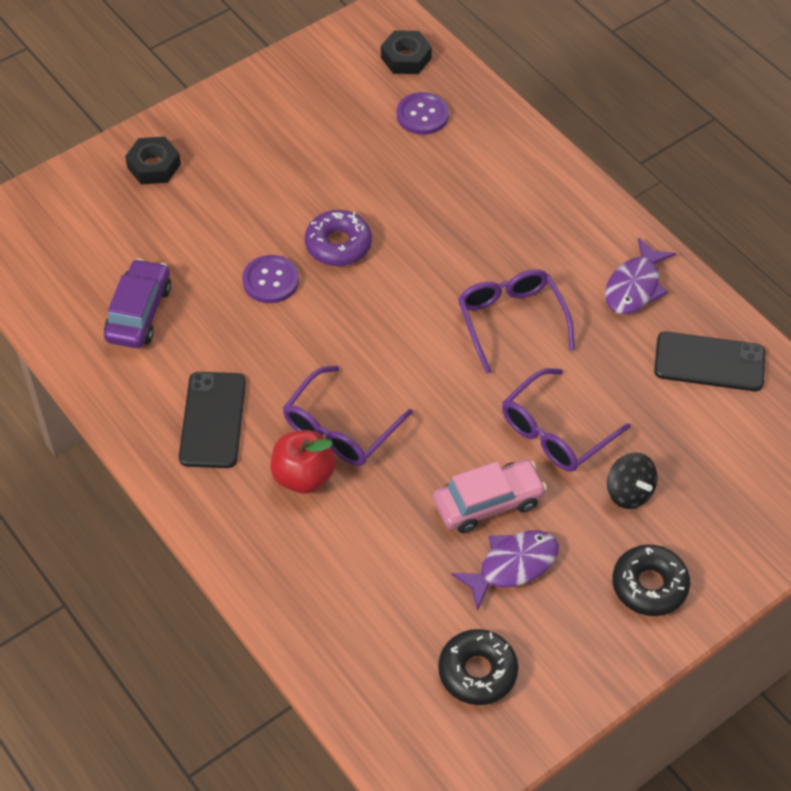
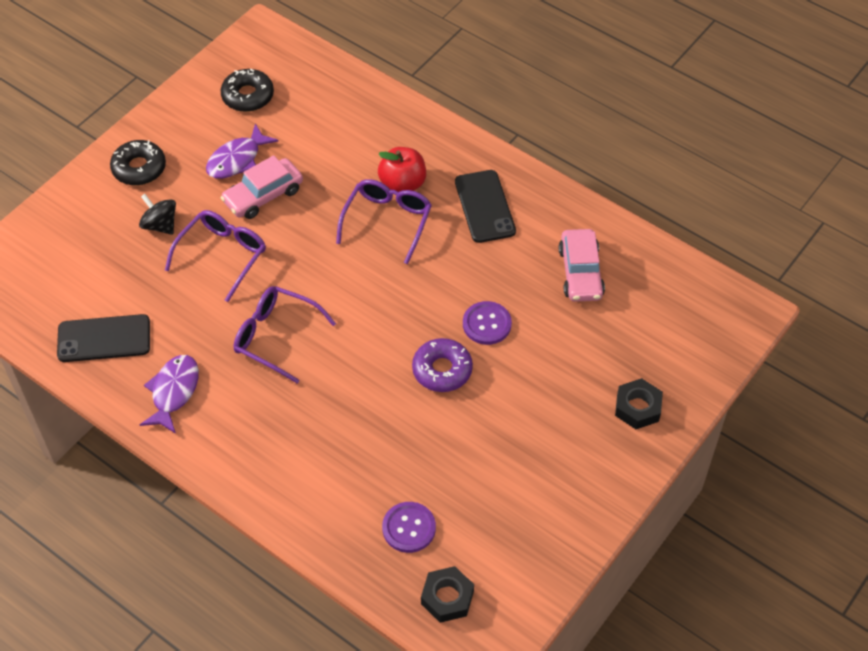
camera: 165 degrees right, 0 degrees up
purple car [104,259,171,348] -> pink car [559,229,605,302]
purple glasses [458,269,575,374] -> purple glasses turned 150 degrees clockwise [234,286,336,384]

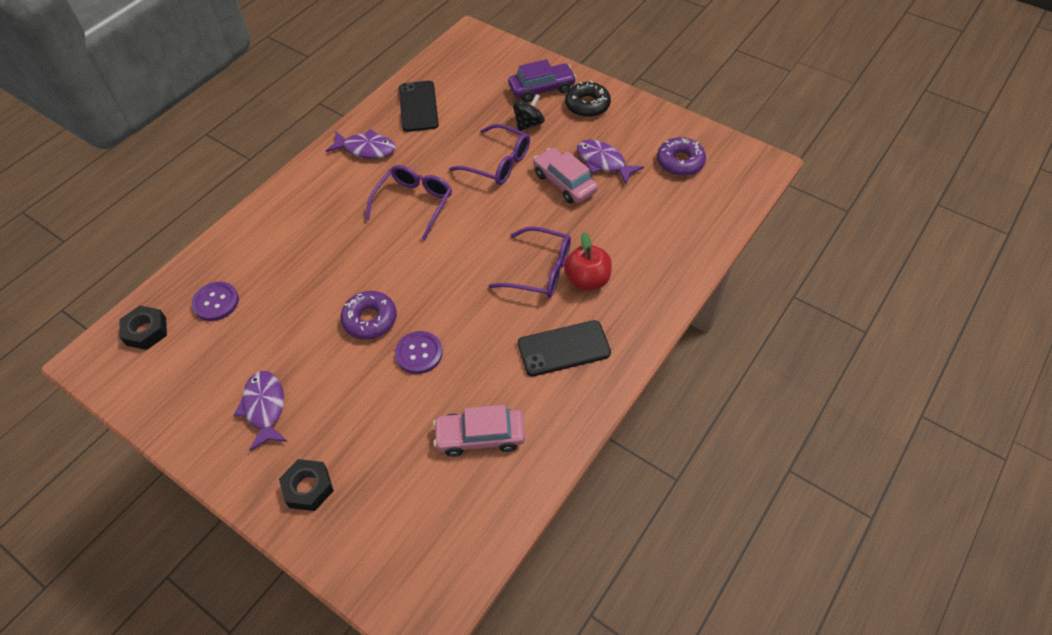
camera: 90 degrees right, 0 degrees up
black donut [221,69,274,112] -> purple donut [657,137,706,176]
none -> purple fish [234,371,287,451]
none -> purple car [508,59,576,102]

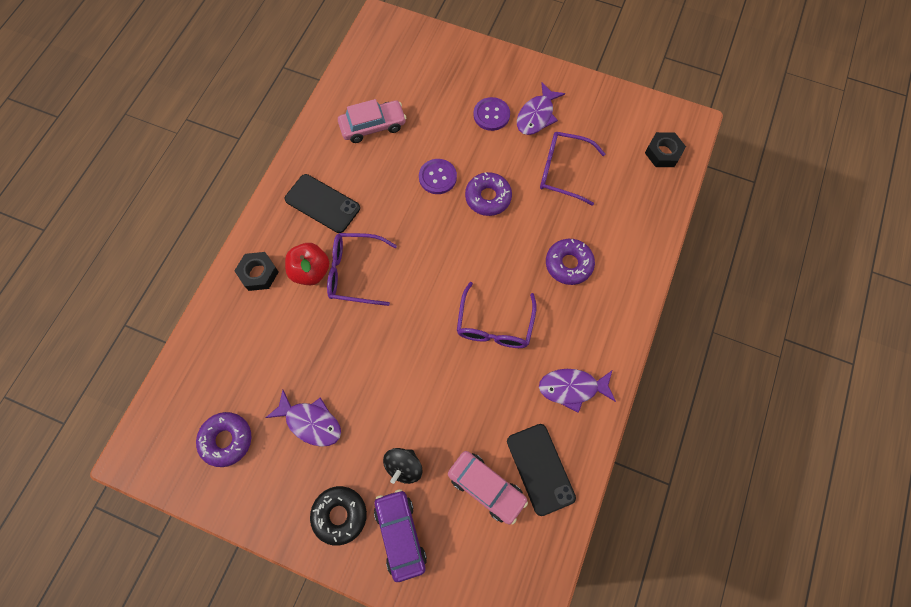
camera: 165 degrees right, 15 degrees up
purple button [192,282,239,321] -> purple button moved to [473,97,510,131]
purple fish [234,371,287,451] -> purple fish turned 60 degrees clockwise [517,83,565,135]
black nut [279,459,334,511] -> black nut moved to [235,252,279,291]
purple glasses [449,124,530,185] -> purple glasses moved to [540,132,605,206]
purple car [508,59,576,102] -> purple car turned 105 degrees clockwise [374,489,427,582]
black phone [518,320,611,376] -> black phone turned 60 degrees clockwise [284,174,360,233]
pink car [533,148,598,203] -> pink car moved to [448,451,528,525]
none -> purple donut [546,239,595,285]

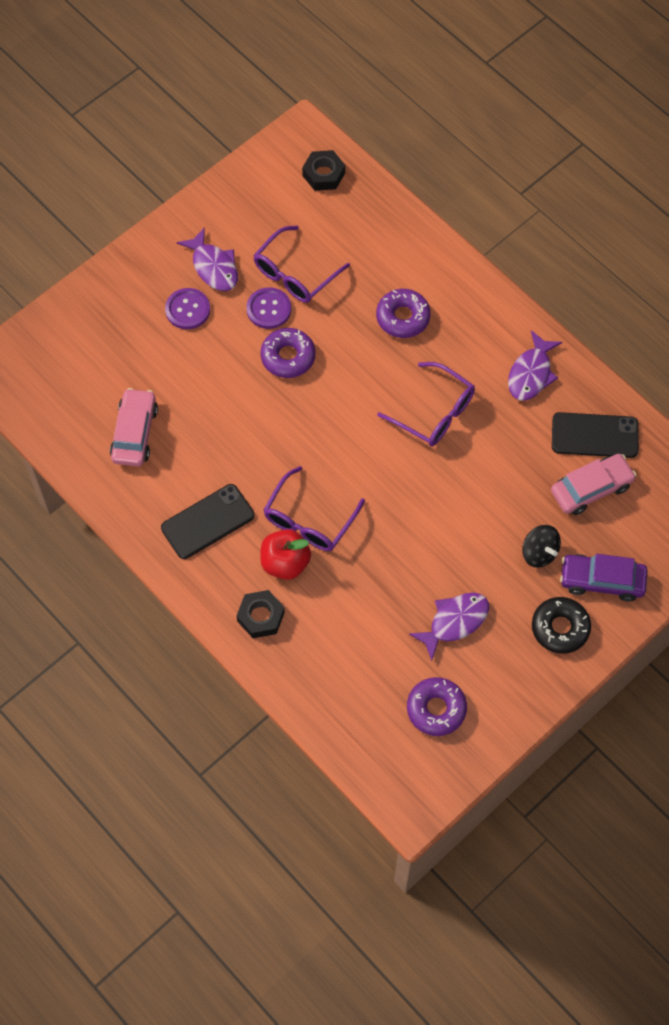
camera: 65 degrees left, 5 degrees down
purple button [419,159,457,194] -> purple button moved to [246,287,291,329]

